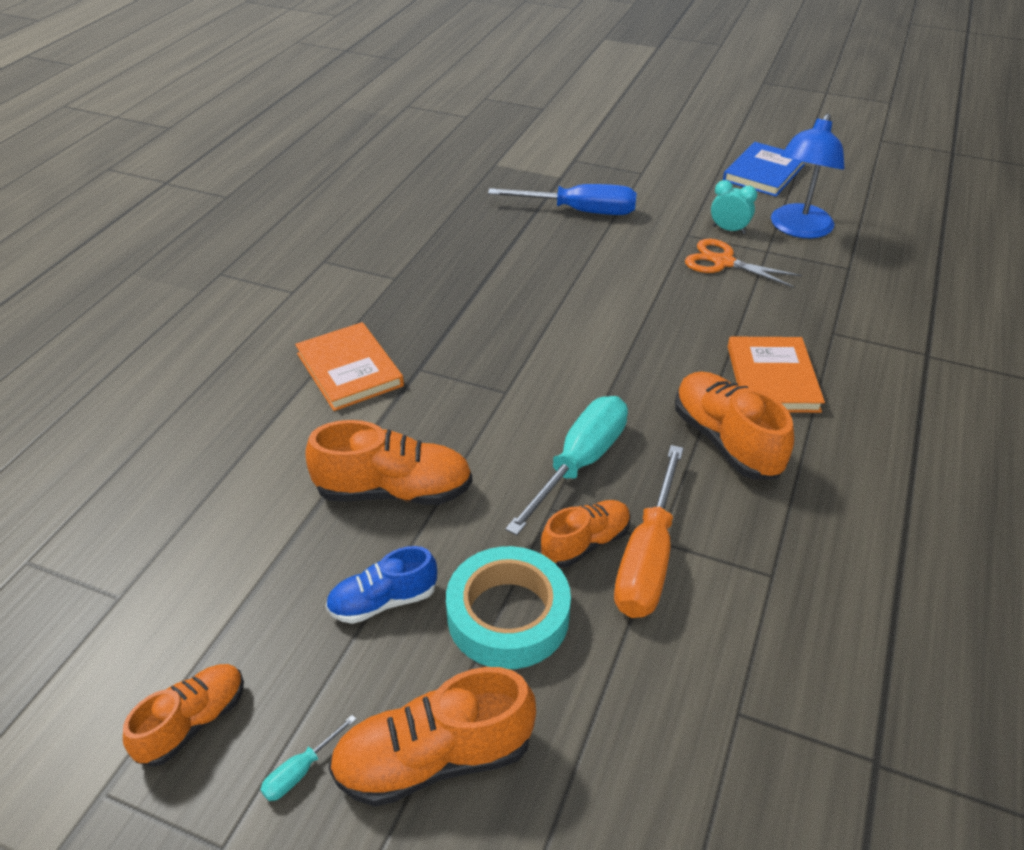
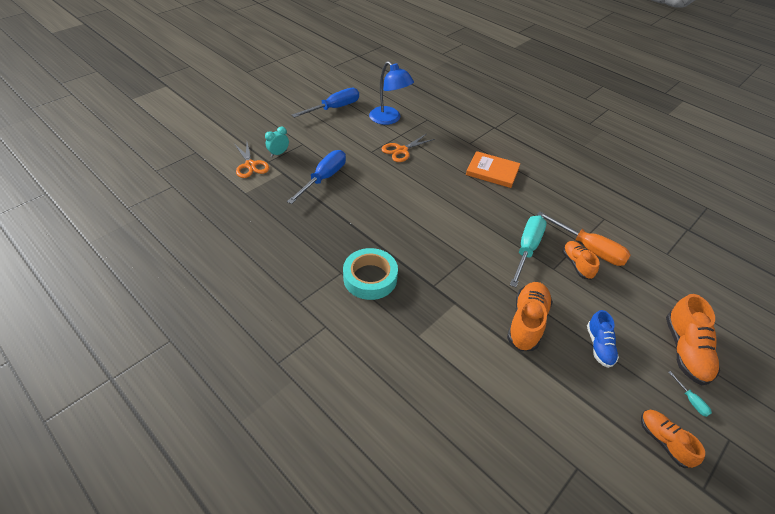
camera: 70 degrees left, 5 degrees up
orange book [295,322,404,411] -> none
turquoise tape [446,546,571,669] -> turquoise tape moved to [343,248,398,300]
turquoise screwdriver [505,396,628,535] -> turquoise screwdriver turned 60 degrees clockwise [510,215,547,287]
orange shoe [675,371,794,480] -> none
turquoise clock [711,180,757,234] -> turquoise clock moved to [265,127,289,157]
blue book [723,142,805,196] -> blue screwdriver [292,88,359,118]
none -> orange scissors [235,142,269,178]

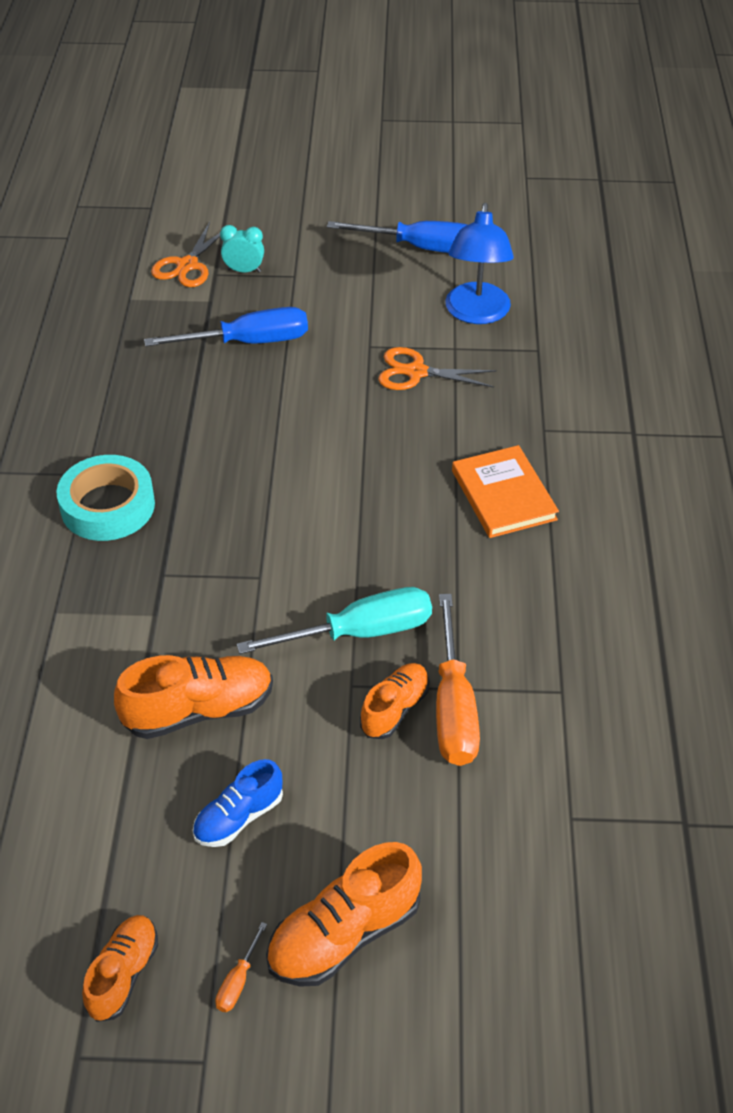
camera: 50 degrees right, 0 degrees up
turquoise screwdriver [668,371,712,417] -> orange screwdriver [215,922,267,1012]

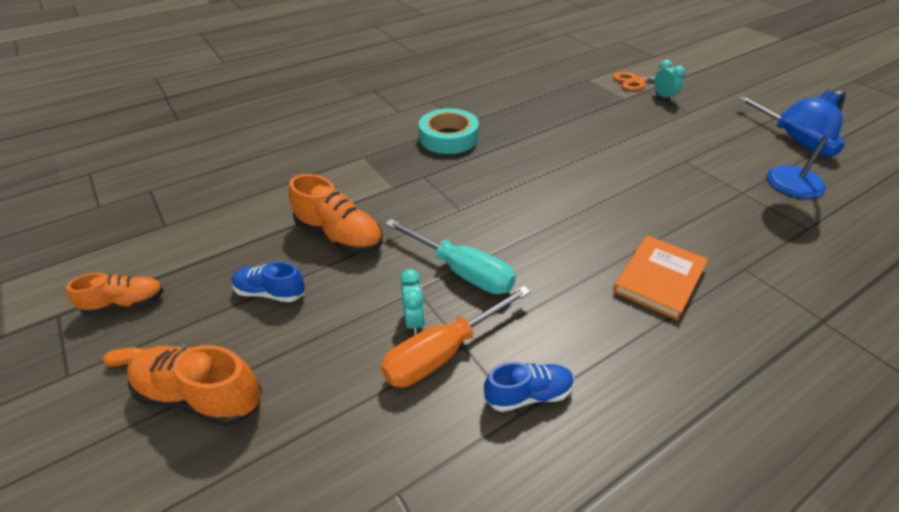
camera: 55 degrees right, 5 degrees down
blue screwdriver [144,307,308,347] -> none
orange shoe [360,663,429,739] -> turquoise clock [400,269,425,335]
orange scissors [378,347,497,390] -> none
none -> blue shoe [484,362,574,412]

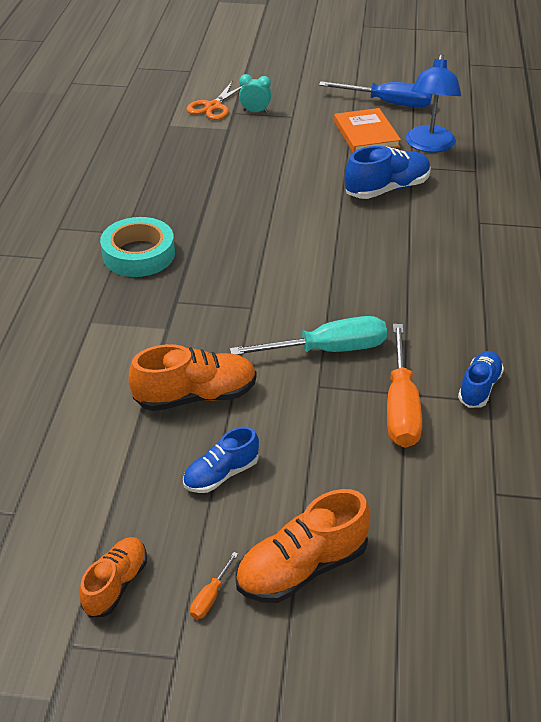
camera: 50 degrees left, 0 degrees up
turquoise clock [400,269,425,335] -> none
orange book [613,236,708,320] -> orange book moved to [334,108,401,152]
none -> blue shoe [345,146,431,199]

